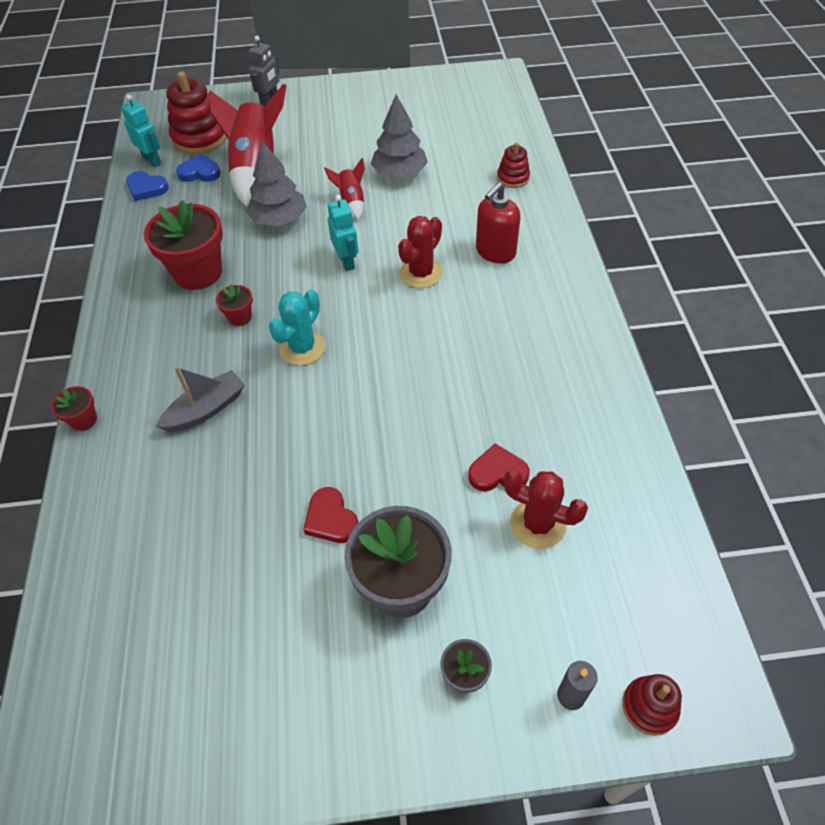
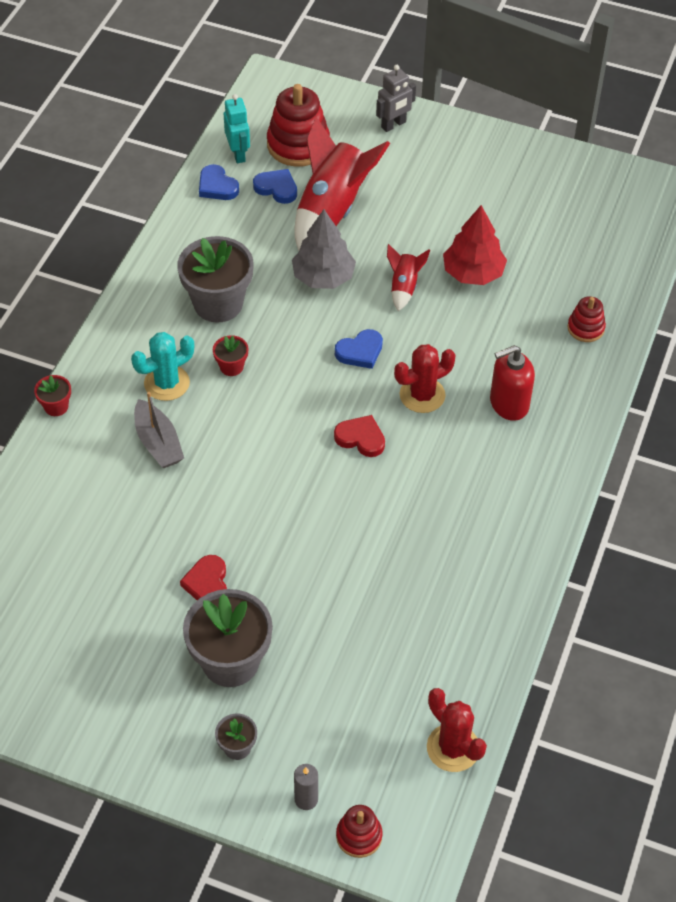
camera: 25 degrees right, 0 degrees up
red flower pot [144,200,223,290] -> grey flower pot [177,236,254,322]
grey boat [156,366,245,432] -> grey boat turned 75 degrees clockwise [134,392,184,468]
turquoise cactus [269,289,326,366] -> turquoise cactus moved to [131,332,194,401]
turquoise robot [328,195,358,271] -> blue heart [335,329,383,369]
grey tree [371,94,428,178] -> red tree [443,205,507,285]
red heart [468,443,530,491] -> red heart moved to [334,415,385,457]
red cactus [504,470,588,549] -> red cactus moved to [427,688,487,772]

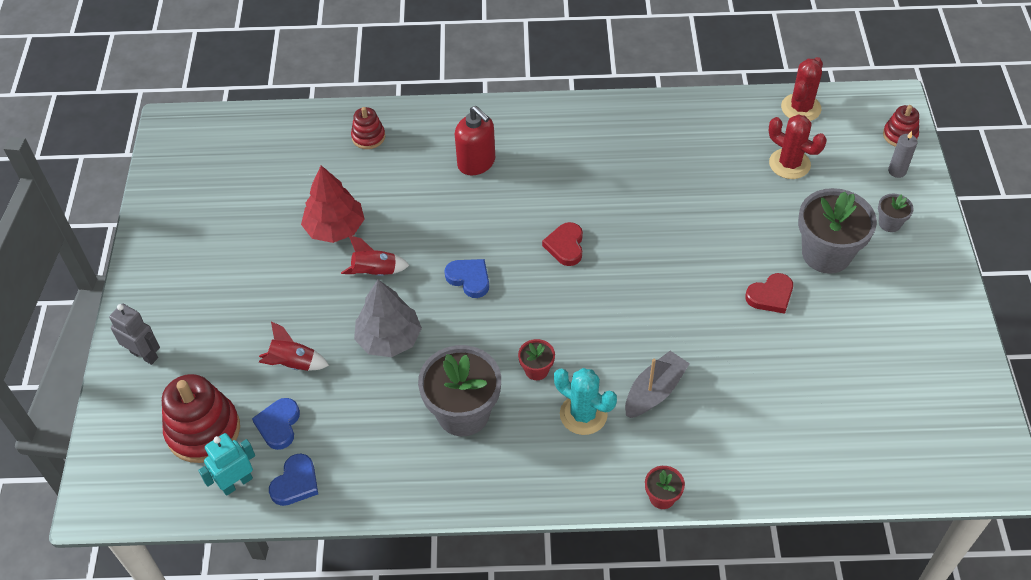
camera: 110 degrees left, 0 degrees up
red rocket [294,117,390,251] -> red rocket [259,321,329,371], size x0.48
red cactus [394,344,456,413] -> red cactus moved to [769,114,827,179]

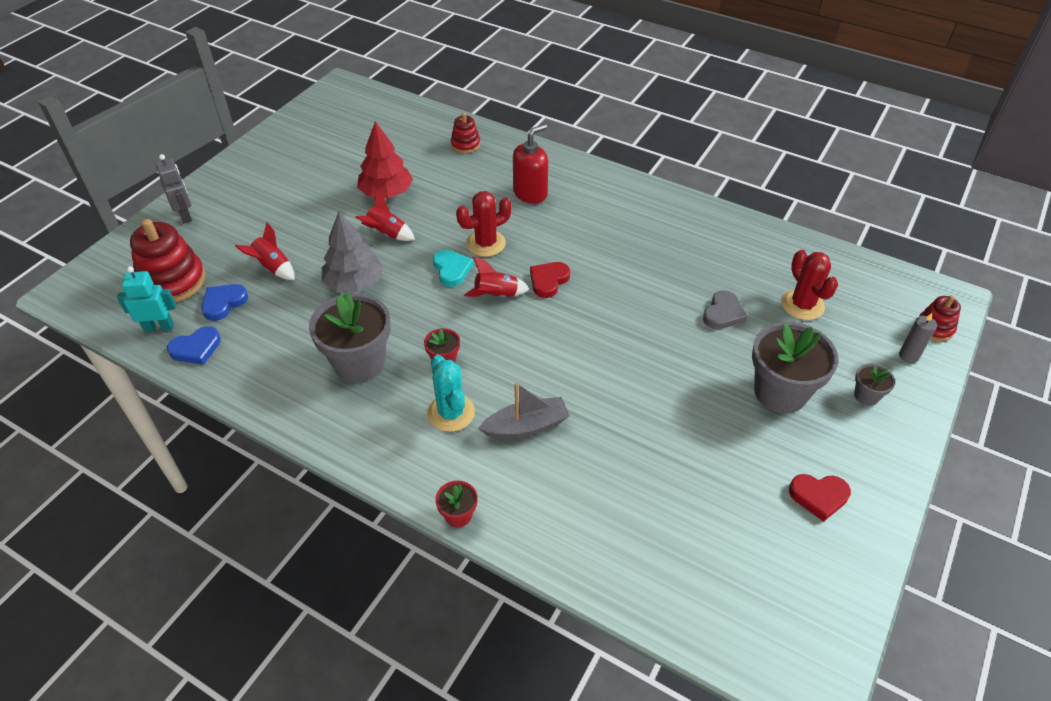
camera: 30 degrees right, 5 degrees down
blue heart [444,259,489,298] -> turquoise heart [433,250,473,287]
red soap dispenser [455,106,495,176] -> red soap dispenser turned 120 degrees counterclockwise [513,124,548,204]
red heart [745,273,793,314] -> red heart moved to [789,474,851,522]
red cactus [781,57,823,121] -> red cactus moved to [456,191,512,257]
none -> red rocket [464,257,529,298]
none -> grey heart [703,290,747,329]

